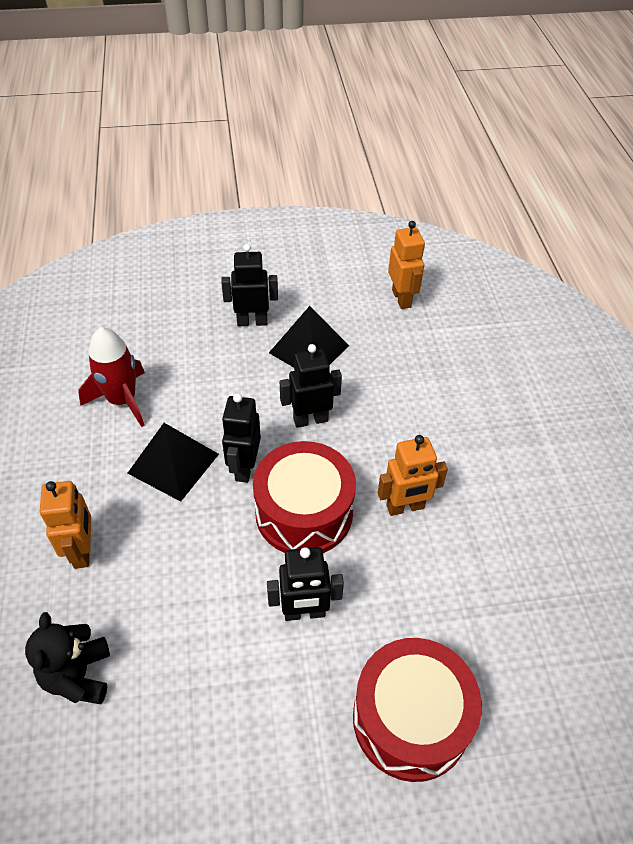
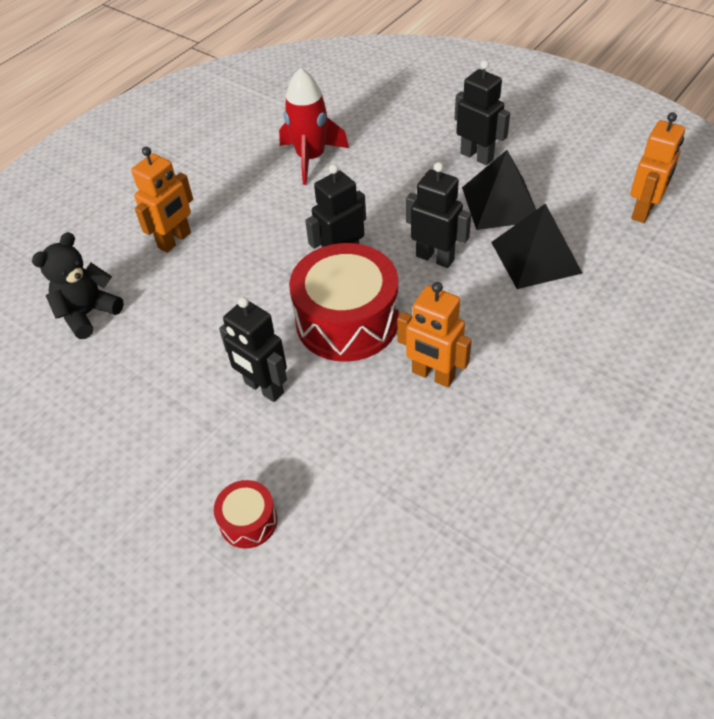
camera: 50 degrees right, 0 degrees up
black pyramid [127,423,219,502] -> black pyramid moved to [491,203,582,289]
red drum [353,638,482,782] -> red drum [214,480,277,549], size x0.47

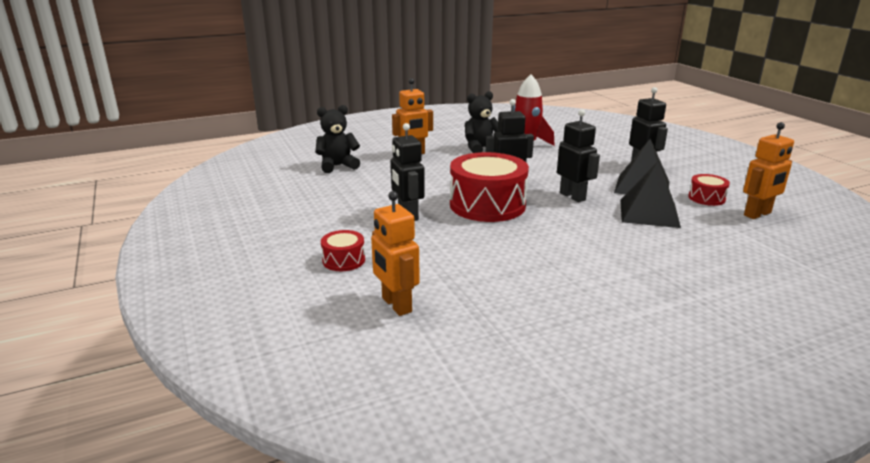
camera: 25 degrees right, 25 degrees down
orange robot [397,282,472,387] -> orange robot moved to [371,191,420,316]
none -> black teddy bear [465,91,500,153]
none -> red drum [688,174,730,206]

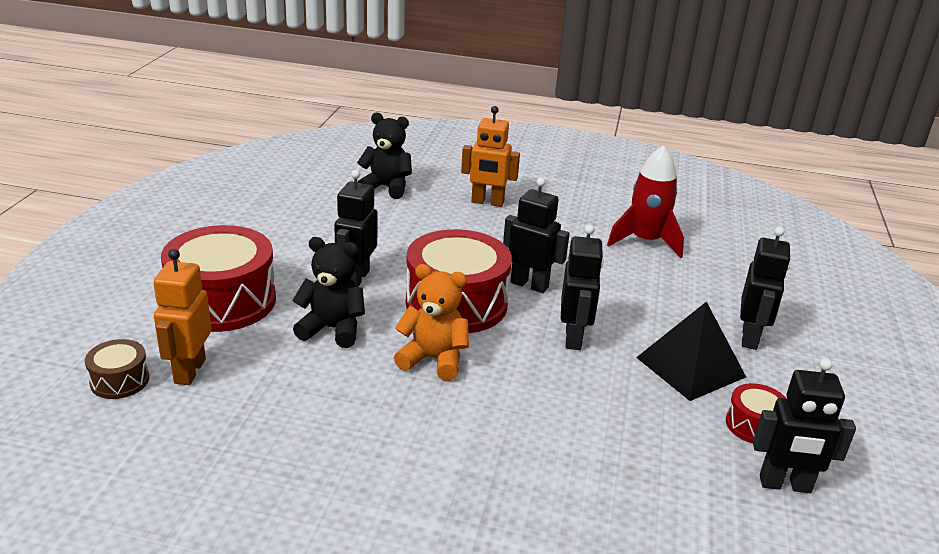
camera: 35 degrees right, 5 degrees up
red drum [321,230,365,271] -> red drum [161,225,276,332], size x2.13
black teddy bear [465,91,500,153] -> black teddy bear moved to [292,237,365,348]
black pyramid [620,161,681,228] -> none
orange robot [743,122,794,219] -> black robot [753,358,856,493]
none -> brown drum [85,339,149,399]
none -> orange teddy bear [394,264,469,381]

